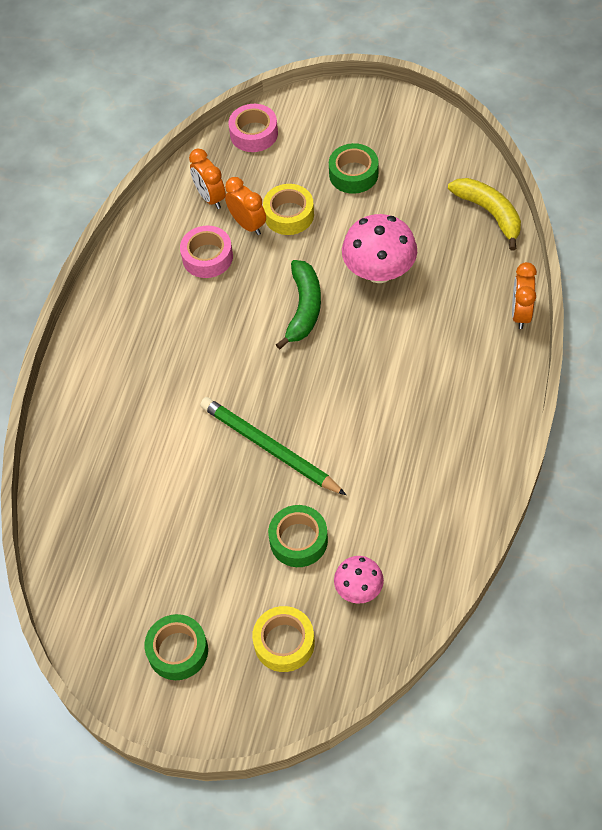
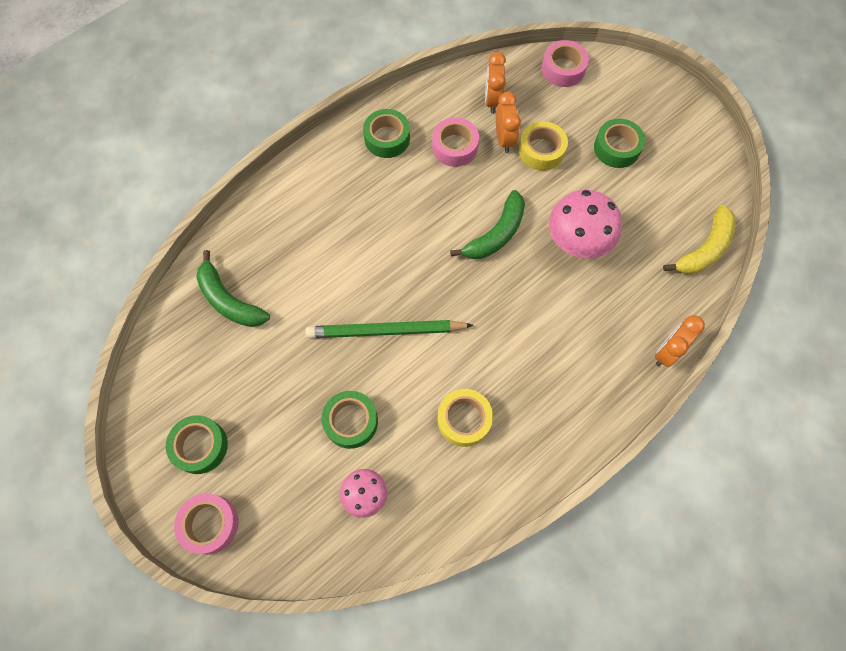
camera: 30 degrees right, 10 degrees up
green pencil [200,397,346,495] -> green pencil turned 75 degrees counterclockwise [305,320,473,338]
yellow tape [252,606,315,672] -> yellow tape moved to [437,389,493,447]
yellow banana [448,178,521,250] -> yellow banana turned 45 degrees clockwise [663,205,736,274]
none -> pink tape [174,493,239,554]
none -> green banana [196,250,270,327]
none -> green tape [363,109,410,158]

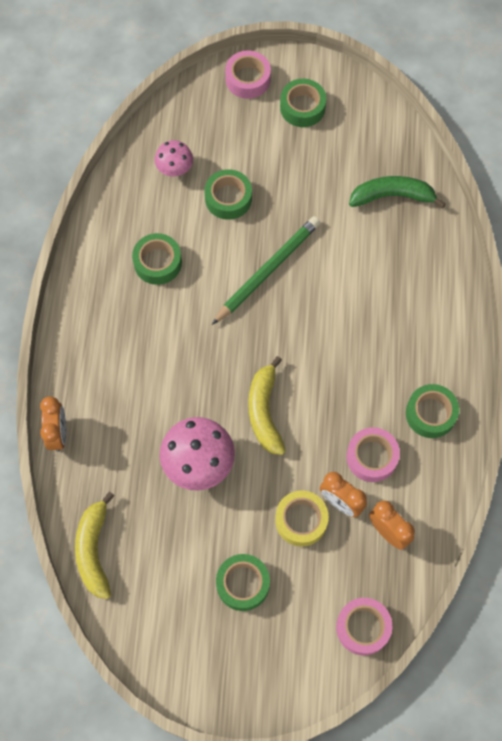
camera: 135 degrees right, 0 degrees up
yellow tape [437,389,493,447] -> green tape [132,233,182,285]
green banana [450,190,525,259] -> yellow banana [248,356,286,455]

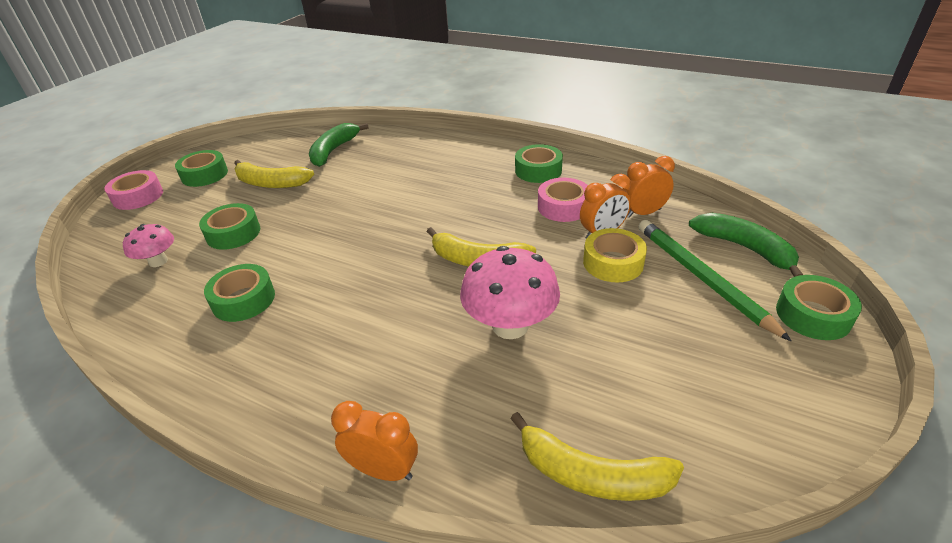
camera: 65 degrees left, 30 degrees down
green pencil [212,216,320,325] -> green pencil moved to [638,220,792,342]
green tape [216,554,270,611] -> green tape moved to [776,275,862,340]
pink tape [336,598,392,655] -> green banana [689,213,803,277]
none -> yellow banana [234,160,314,188]

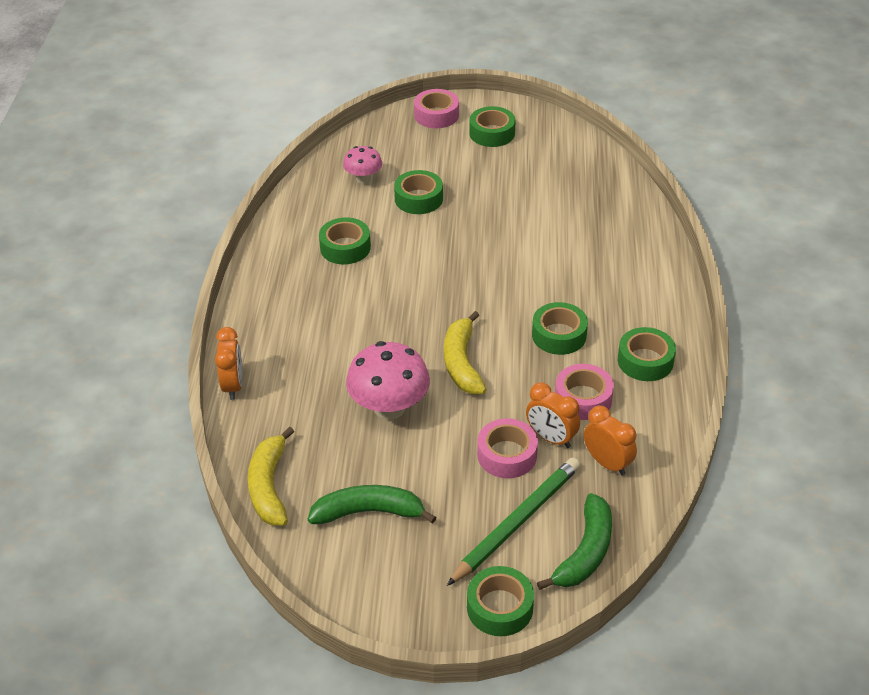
camera: 65 degrees right, 5 degrees up
yellow banana [234,160,314,188] -> none
green banana [309,123,369,167] -> green banana moved to [308,485,437,524]
yellow tape [583,228,647,282] -> pink tape [477,418,538,478]
none -> green tape [532,302,588,355]

